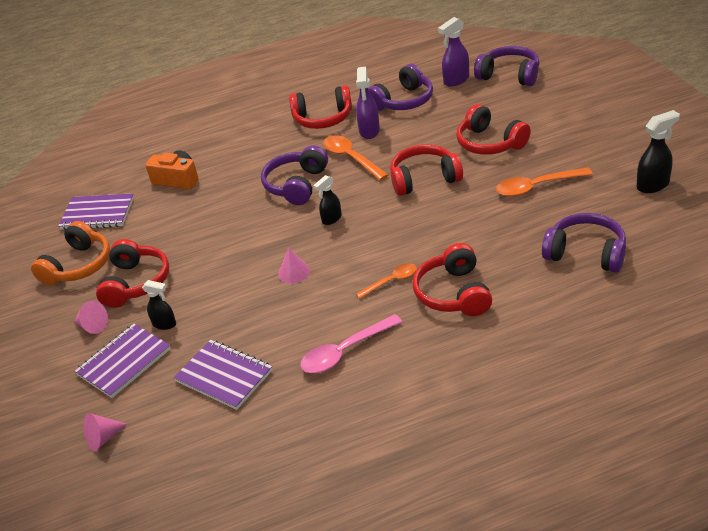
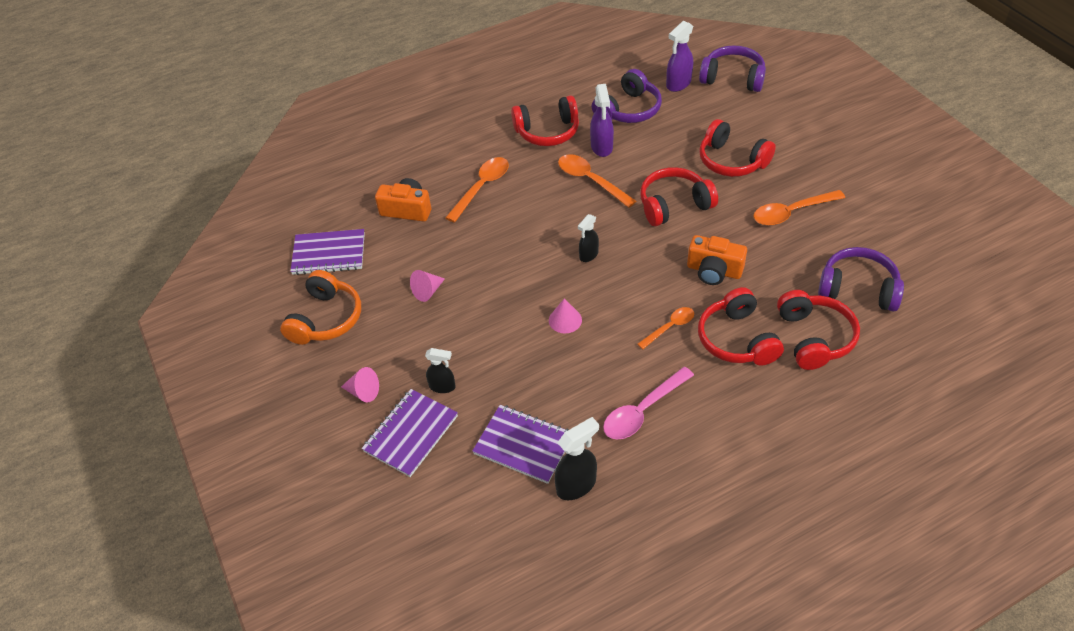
camera: 10 degrees left, 10 degrees up
pink cone [84,413,127,451] -> pink cone moved to [410,270,445,302]
red headphones [96,239,169,308] -> red headphones moved to [777,290,860,370]
purple headphones [261,145,328,205] -> none
black spray bottle [637,110,680,193] -> black spray bottle moved to [554,417,599,500]
none -> orange spoon [445,157,509,223]
none -> orange camera [687,235,747,285]

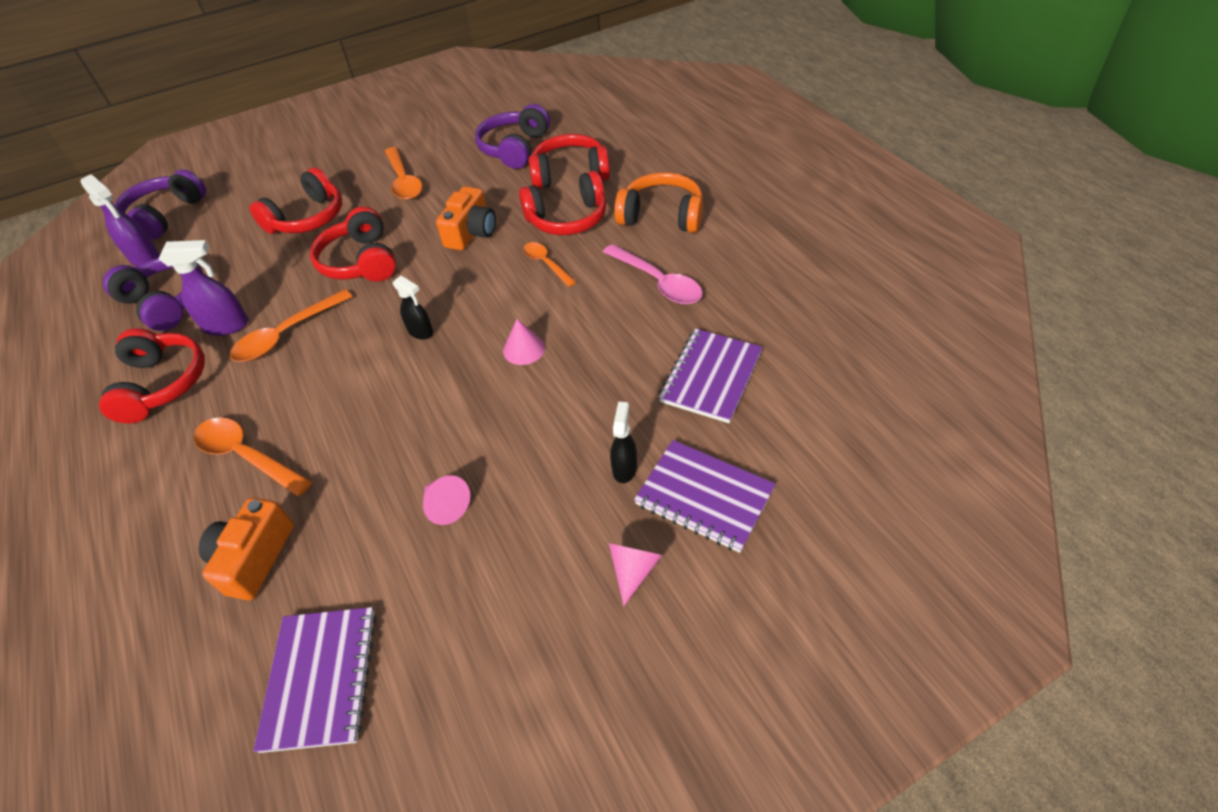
camera: 90 degrees left, 0 degrees up
orange headphones [280,270,361,345] -> orange headphones moved to [614,172,703,233]
black spray bottle [554,417,599,500] -> none

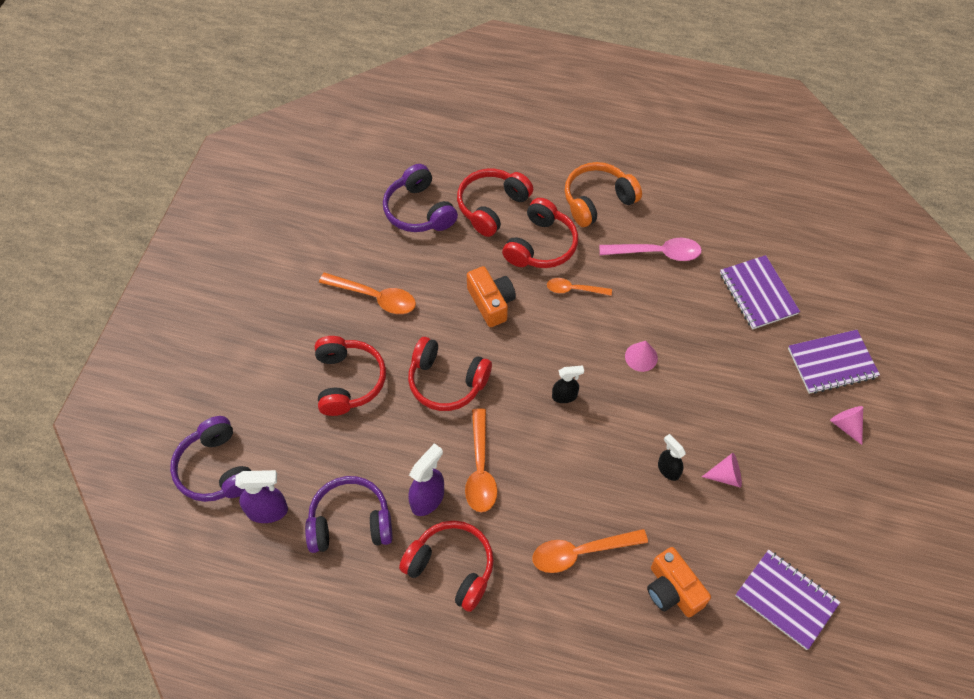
camera: 50 degrees left, 10 degrees up
black spray bottle [610,402,637,483] -> black spray bottle moved to [658,434,686,481]

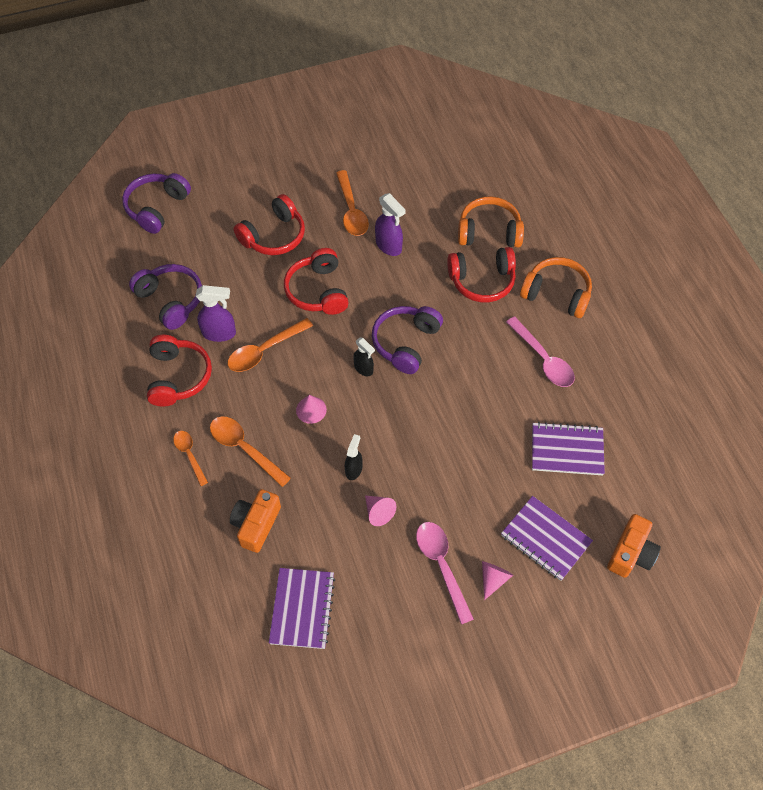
camera: 55 degrees right, 0 degrees up
purple spray bottle [235,470,288,523] -> purple spray bottle moved to [375,193,406,256]
purple headphones [383,164,458,232] -> purple headphones moved to [372,306,443,374]
red headphones [457,169,533,237] -> orange headphones [458,196,524,247]
orange camera [467,266,516,327] -> orange camera moved to [607,514,661,578]
orange spoon [547,278,612,296] -> orange spoon moved to [173,431,208,486]
pink cone [625,341,658,372] -> pink cone moved to [296,395,327,424]
purple notebook [720,255,800,329] -> purple notebook turned 60 degrees clockwise [532,422,605,475]
none -> pink spoon [416,522,474,624]

